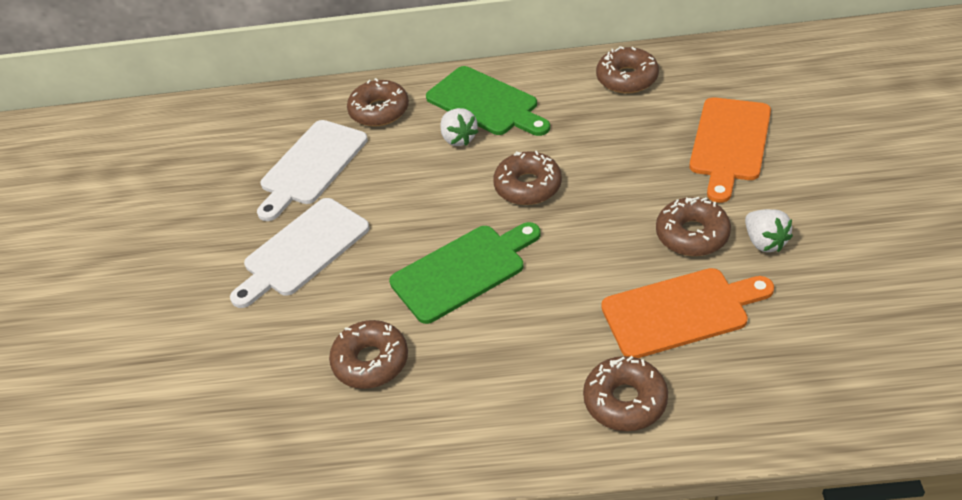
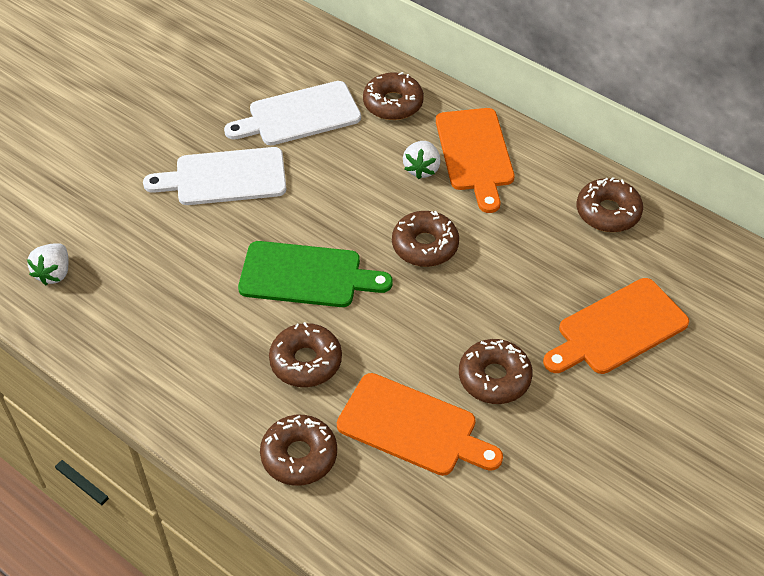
camera: 35 degrees right, 5 degrees up
brown donut [329,320,408,389] -> brown donut moved to [269,322,342,387]
green cutting board [426,66,550,136] -> orange cutting board [436,108,515,213]
white strawberry [745,209,793,252] -> white strawberry moved to [27,243,69,285]

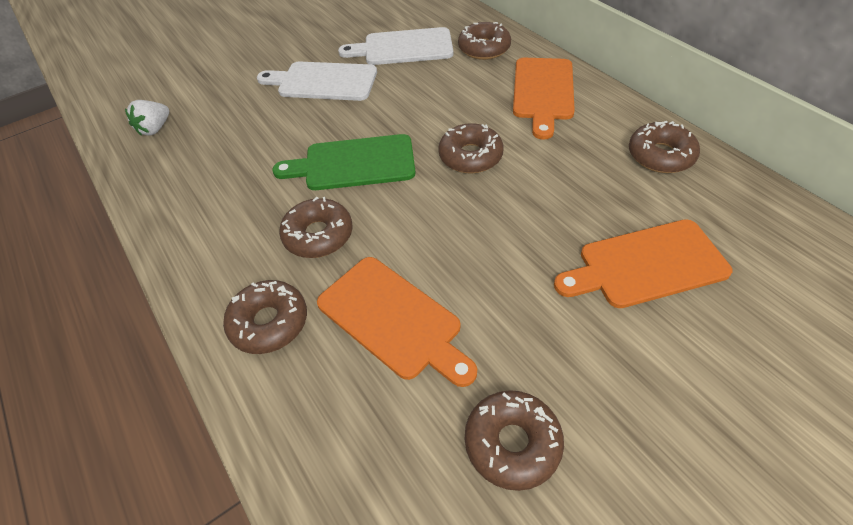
camera: 20 degrees right, 0 degrees up
green cutting board [238,241,393,307] -> green cutting board turned 150 degrees clockwise [272,134,416,190]
white strawberry [403,141,441,179] -> none
brown donut [459,339,533,404] -> brown donut moved to [465,390,564,491]

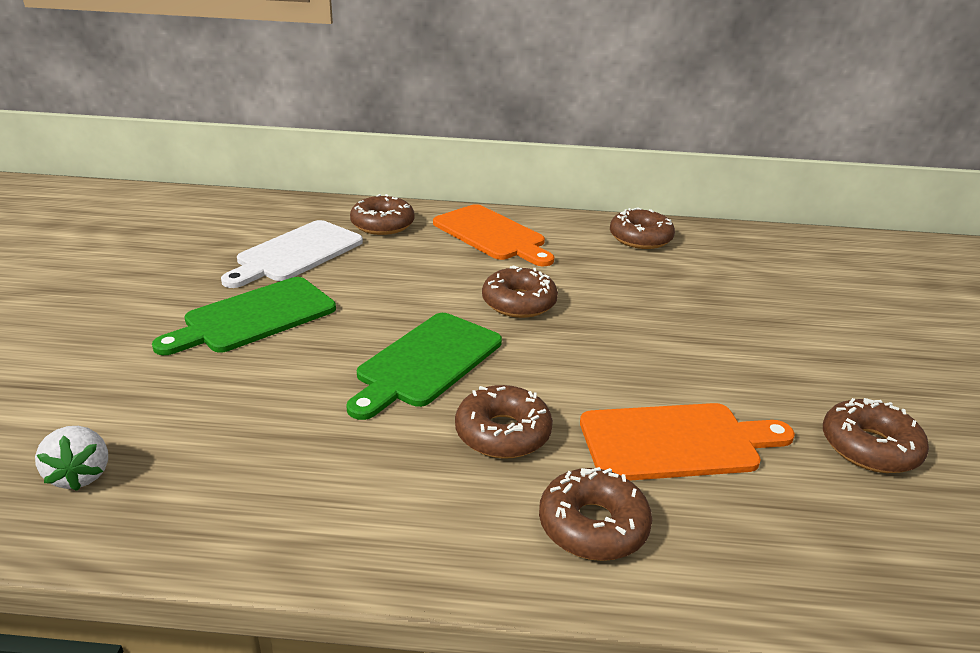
camera: 55 degrees left, 20 degrees down
white cutting board [257,62,377,101] -> green cutting board [152,277,336,355]
orange cutting board [554,219,732,308] -> none

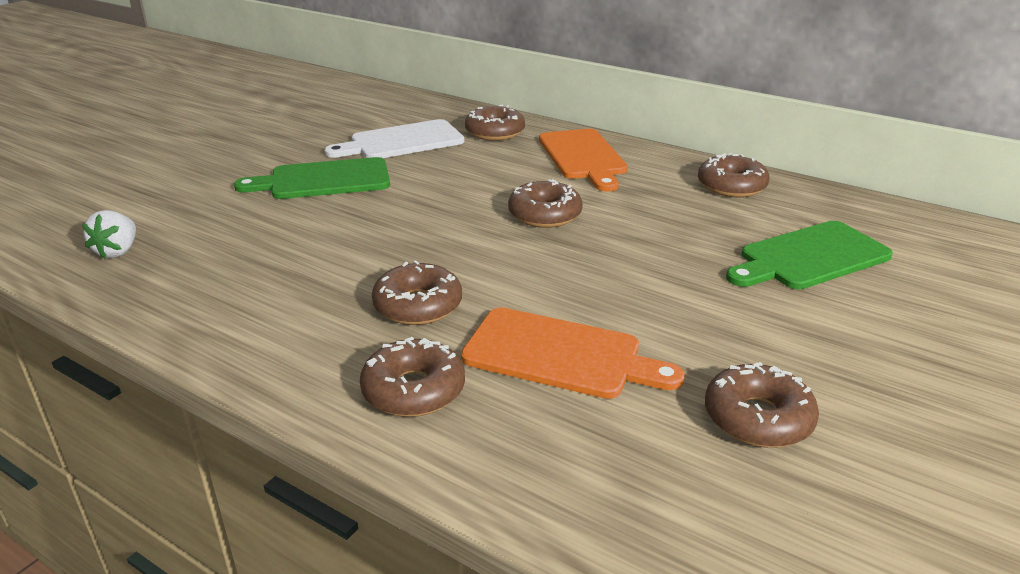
camera: 30 degrees right, 0 degrees up
green cutting board [346,313,502,420] -> green cutting board moved to [726,221,893,289]

